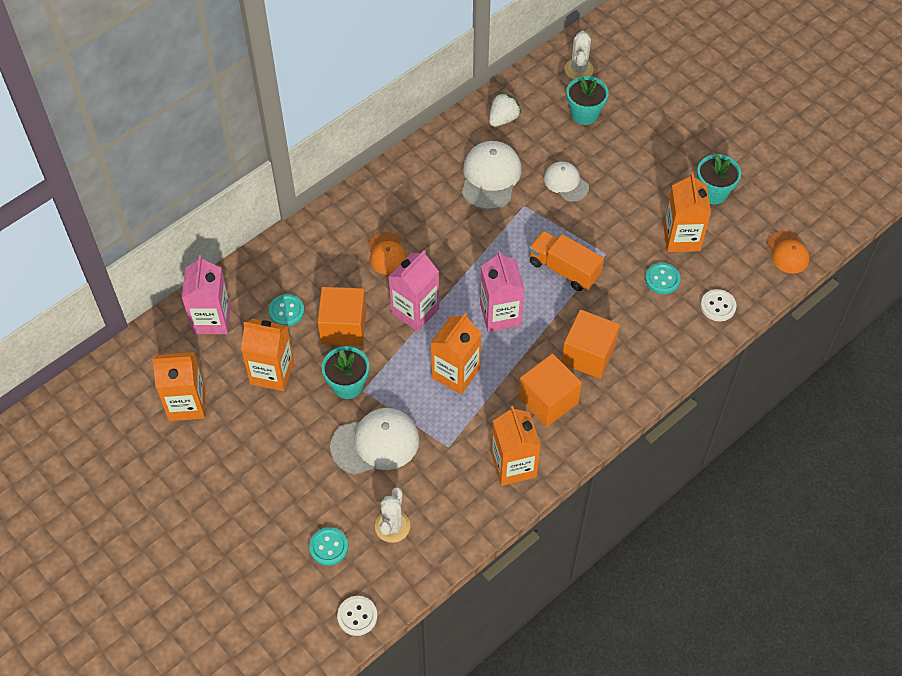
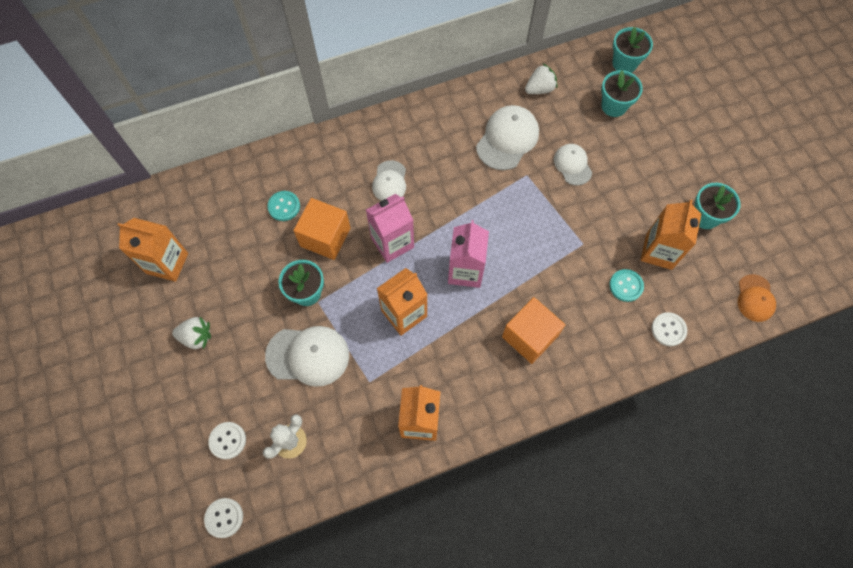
camera: 20 degrees right, 10 degrees up
pink carton [182,256,231,334] -> none
orange carton [241,319,294,391] -> none
turquoise button [309,527,348,566] -> white button [208,422,246,459]
orange cap [368,232,407,275] -> white cap [372,160,406,201]
orange cube [518,354,582,427] -> none
orange truck [529,231,604,291] -> none
white cactus [565,31,594,79] -> turquoise flower pot [612,27,653,73]
none -> white strawberry [172,317,211,349]

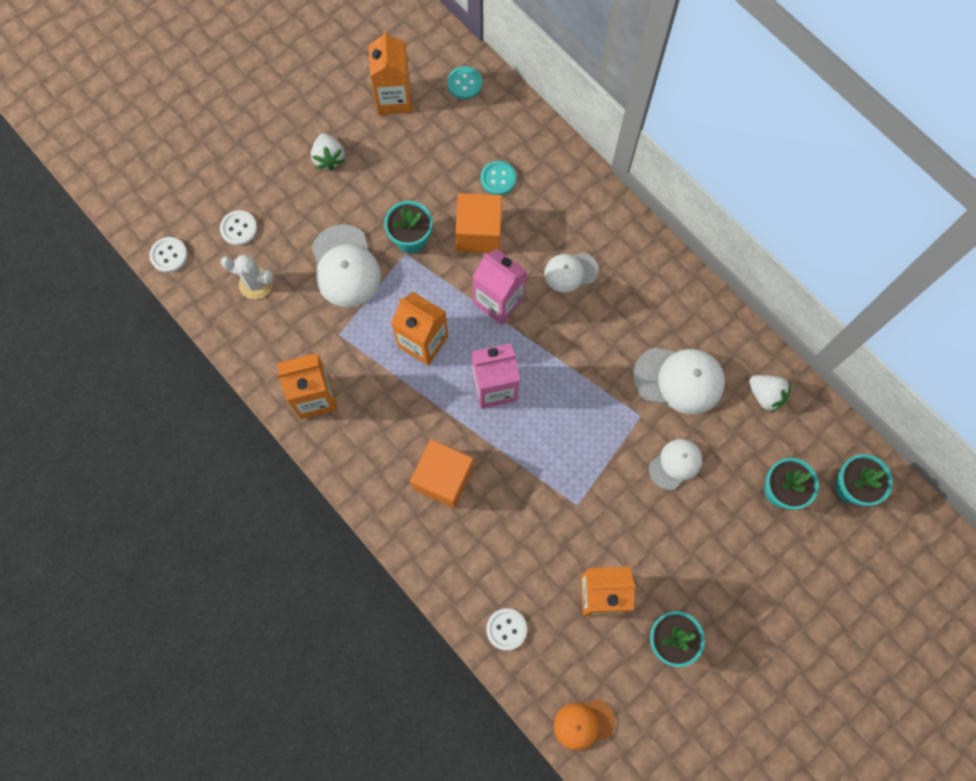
camera: 70 degrees right, 5 degrees up
turquoise button [609,269,644,302] -> turquoise button moved to [447,66,482,99]

